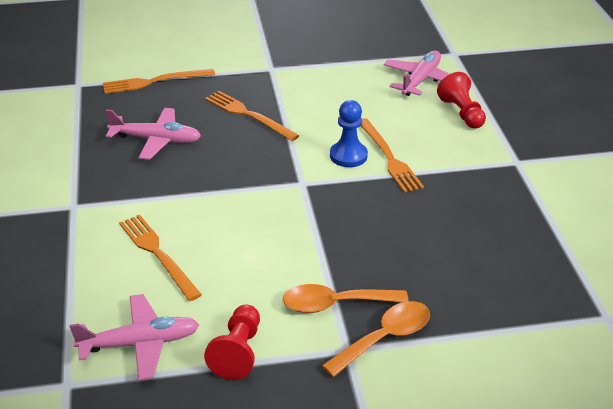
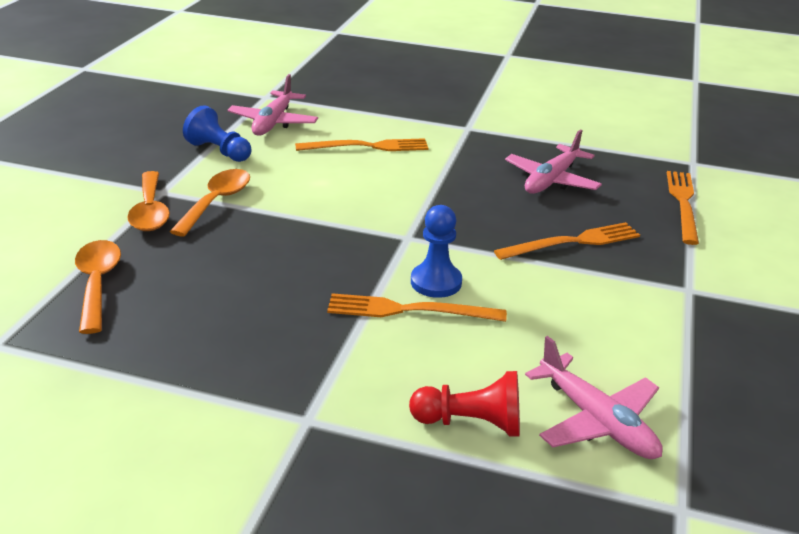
camera: 115 degrees right, 5 degrees down
red pawn [204,305,260,380] -> blue pawn [183,105,252,162]
none -> orange spoon [75,240,121,334]

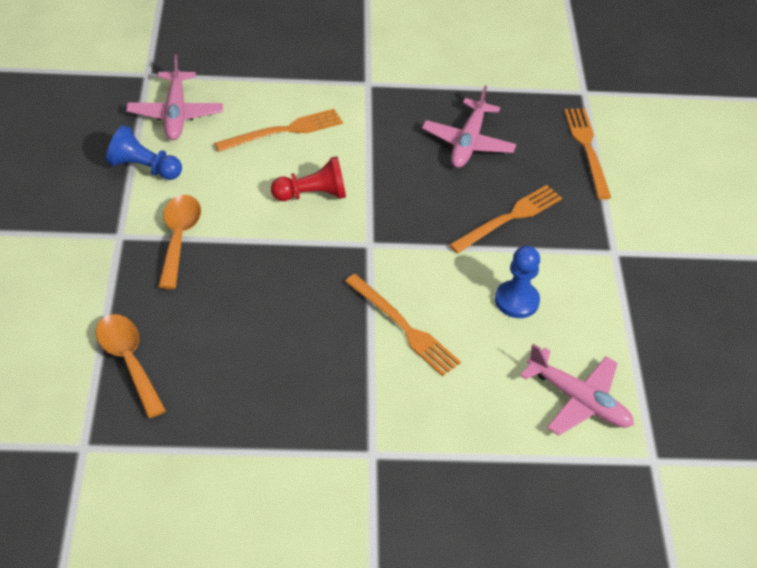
camera: 20 degrees left, 15 degrees up
orange spoon [127,171,170,231] -> none
orange fork [327,293,507,322] -> orange fork turned 120 degrees counterclockwise [345,274,461,376]
red pawn [409,371,520,437] -> red pawn moved to [271,156,346,201]
blue pawn [411,205,462,298] -> blue pawn moved to [495,246,540,318]

